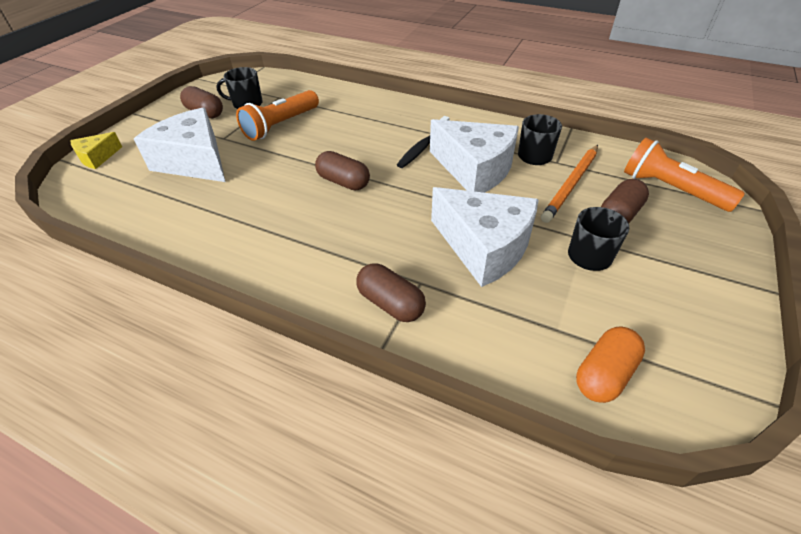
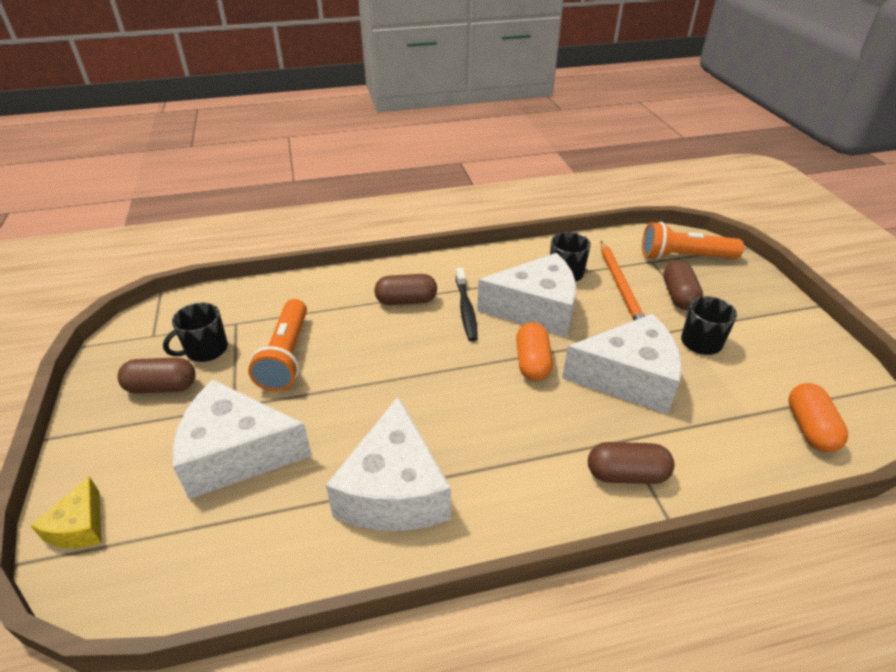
camera: 40 degrees left, 5 degrees down
brown capsule [315,151,370,191] -> brown capsule moved to [374,274,437,305]
none -> white cheese [326,396,451,531]
none -> orange capsule [516,322,553,381]

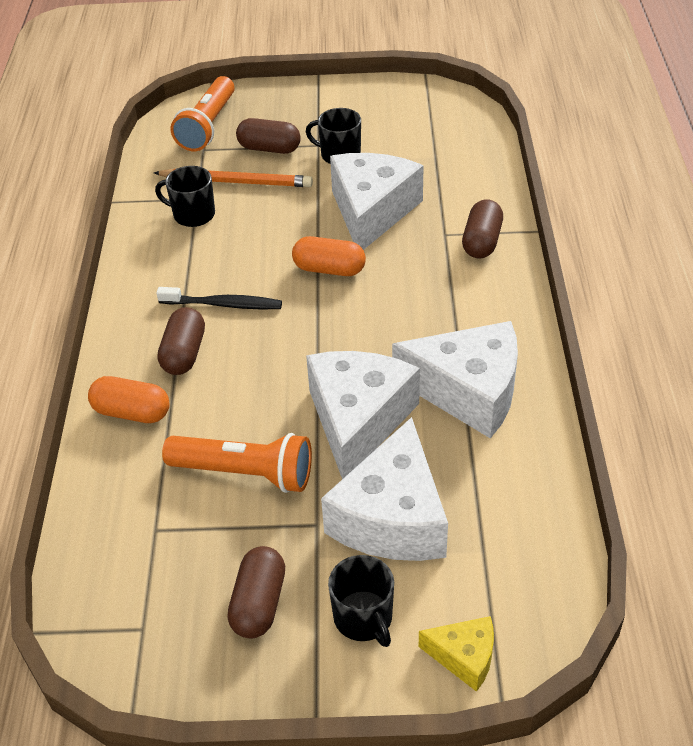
camera: 75 degrees left, 5 degrees up
black mug [163,302,228,362] -> black mug moved to [328,555,394,647]
white cheese [477,253,576,337] -> white cheese moved to [306,351,420,479]
orange capsule [788,383,848,452] -> orange capsule moved to [88,376,170,423]

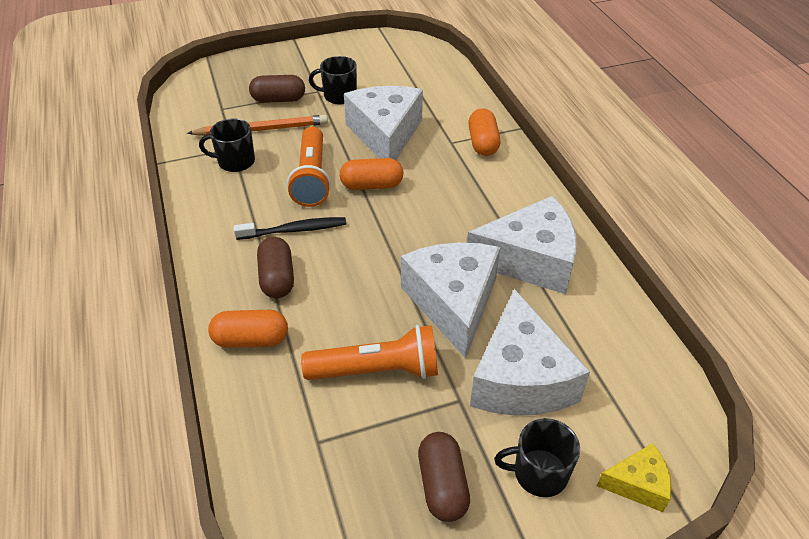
camera: 20 degrees left, 0 degrees up
orange flashlight [170,76,235,151] -> orange flashlight moved to [287,127,331,207]
black mug [328,555,394,647] -> black mug turned 135 degrees clockwise [494,418,580,497]
brown capsule [462,199,503,258] -> orange capsule [468,108,500,156]

